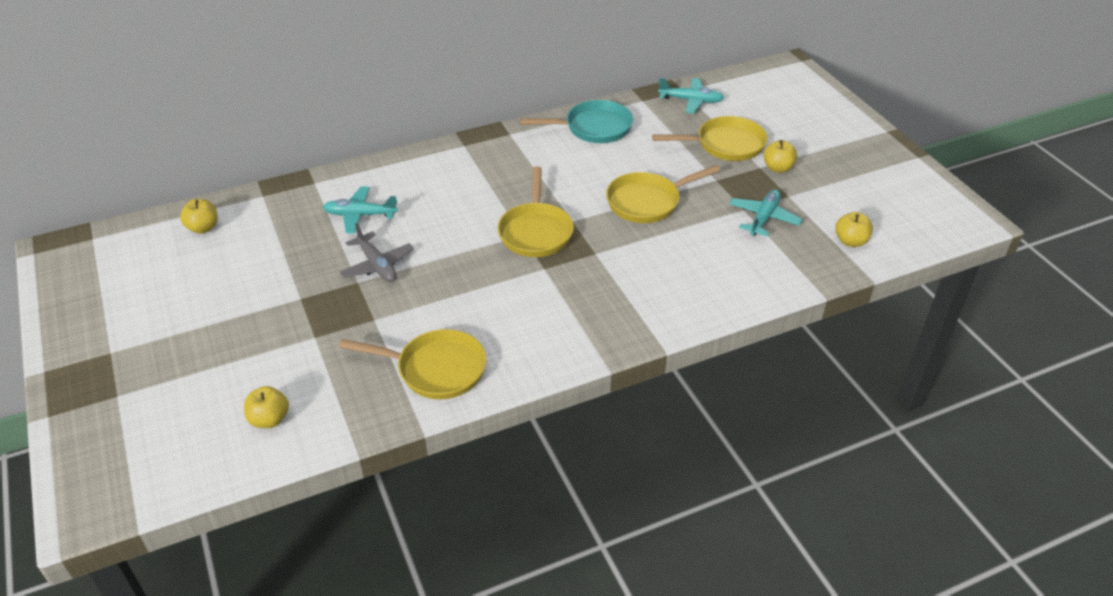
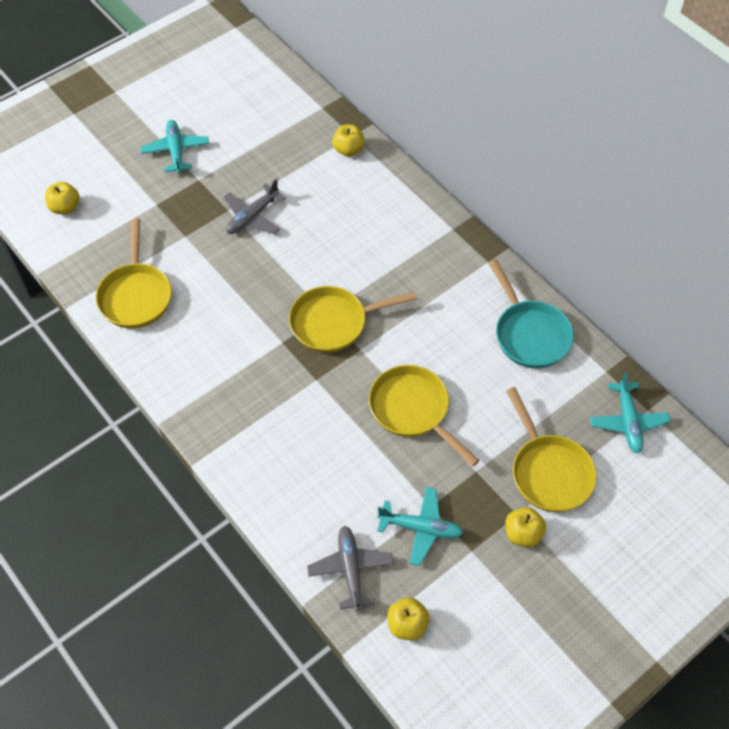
camera: 75 degrees right, 15 degrees up
yellow apple [180,199,218,234] -> yellow apple moved to [332,125,365,157]
turquoise plane [323,186,398,234] -> turquoise plane moved to [141,120,209,174]
none -> grey plane [307,526,394,611]

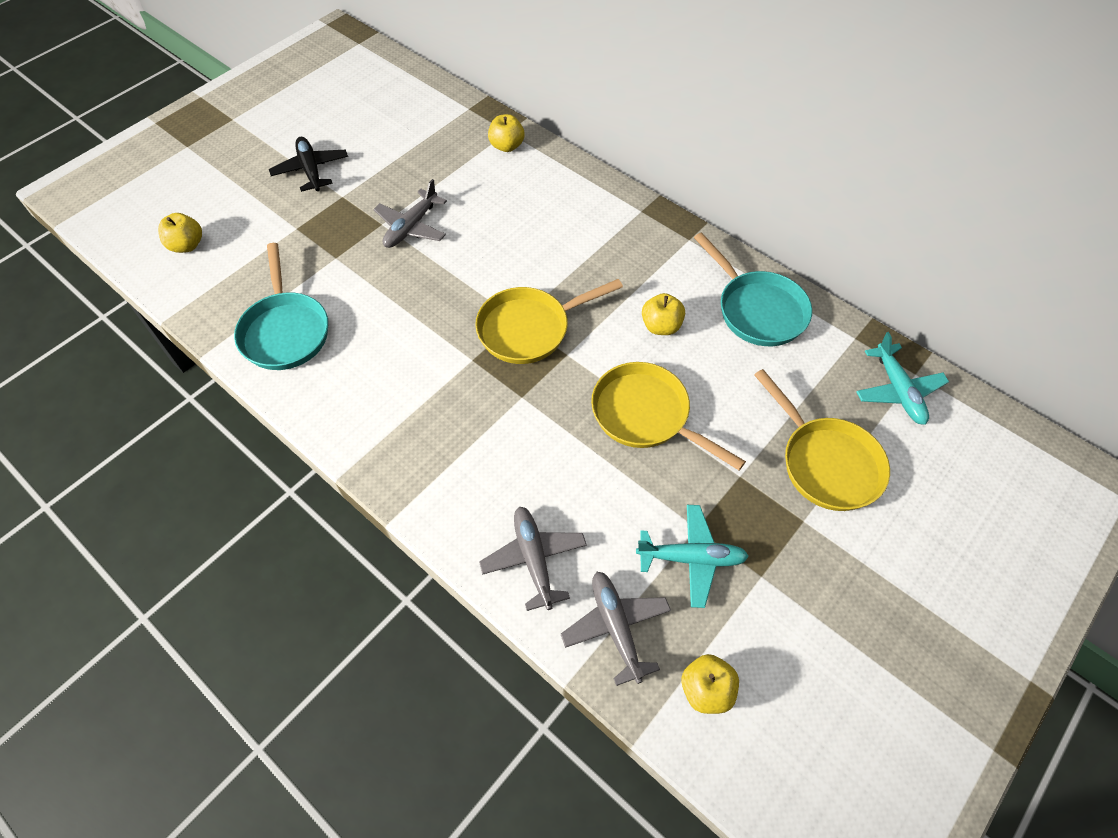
camera: 10 degrees left, 0 degrees up
yellow pan [96,218,172,328] -> turquoise pan [234,243,328,370]
turquoise plane [141,120,209,174] -> black plane [269,137,348,192]
yellow apple [505,507,546,547] -> yellow apple moved to [642,293,685,335]
none -> grey plane [479,507,587,611]

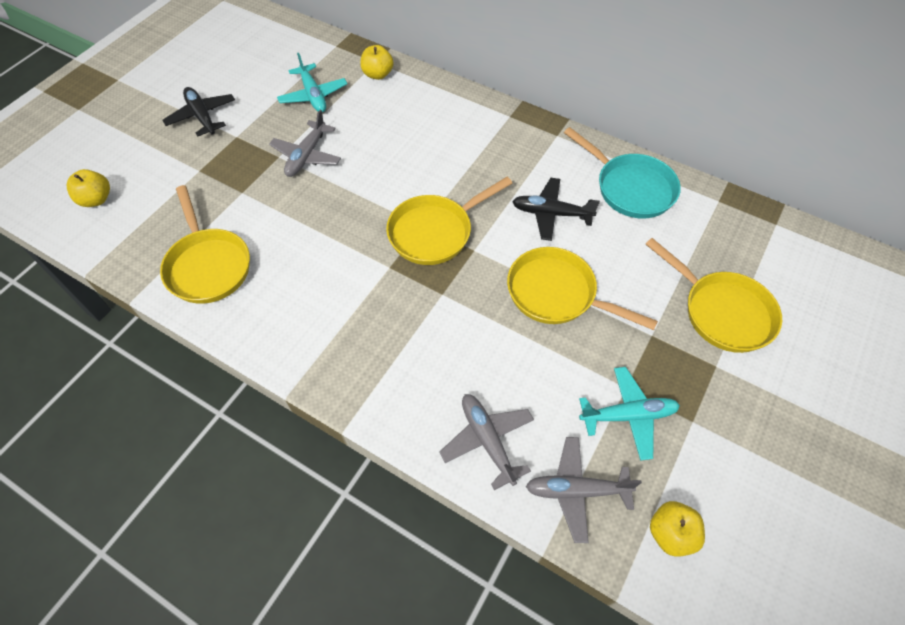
camera: 10 degrees left, 0 degrees up
turquoise pan [234,243,328,370] -> yellow pan [160,185,250,304]
grey plane [561,572,671,686] -> grey plane turned 60 degrees counterclockwise [526,437,642,543]
yellow apple [642,293,685,335] -> black plane [512,178,600,241]
turquoise plane [856,332,949,425] -> turquoise plane moved to [277,53,347,112]

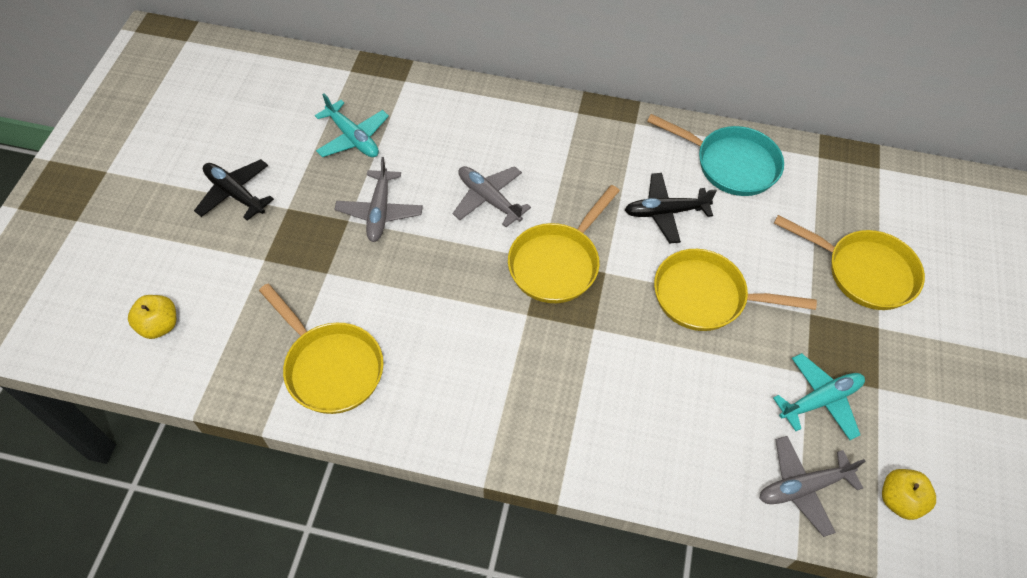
camera: 20 degrees left, 0 degrees up
yellow apple [361,45,394,80] -> none
grey plane [439,394,534,490] -> grey plane moved to [453,166,531,227]

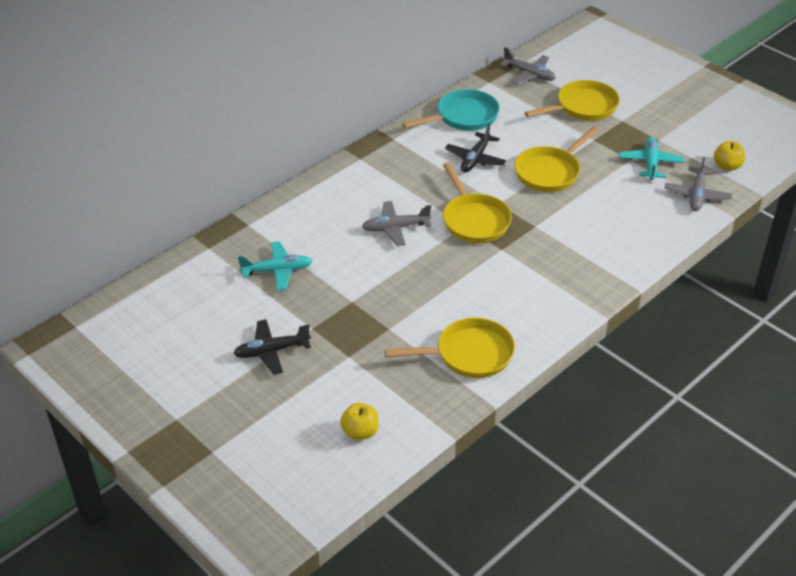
camera: 55 degrees left, 15 degrees down
grey plane [335,157,423,242] -> grey plane moved to [499,47,556,85]

